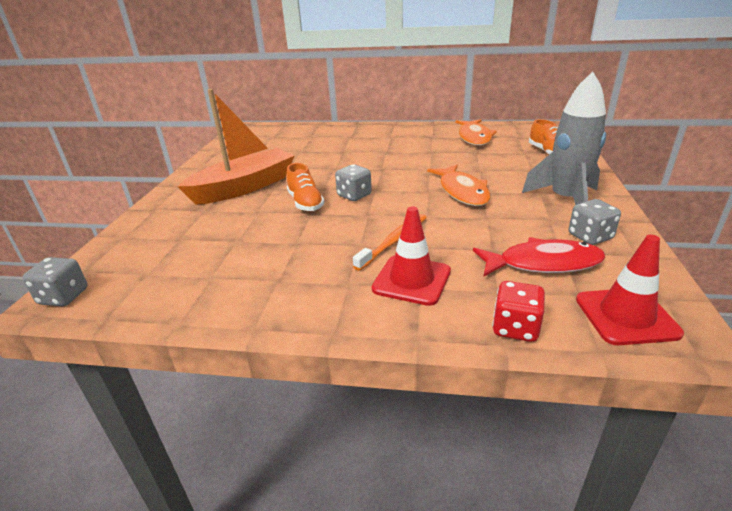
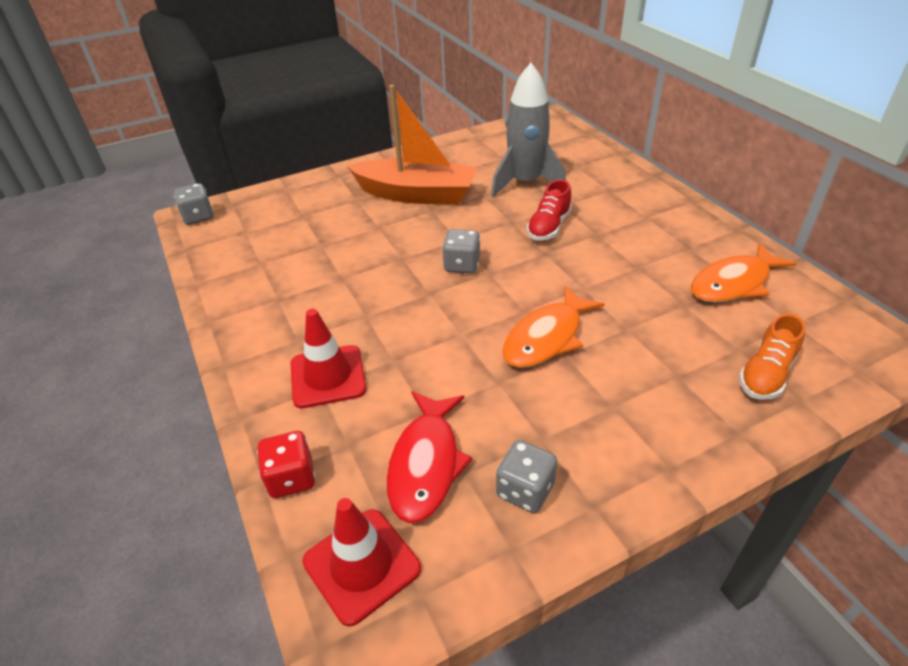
camera: 55 degrees right, 10 degrees up
orange shoe [287,163,325,211] -> none
orange toothbrush [353,214,427,271] -> none
red fish [473,237,606,276] -> red fish turned 45 degrees clockwise [387,391,472,523]
grey rocket [522,72,606,205] -> grey rocket moved to [491,63,566,197]
none -> red shoe [527,180,572,241]

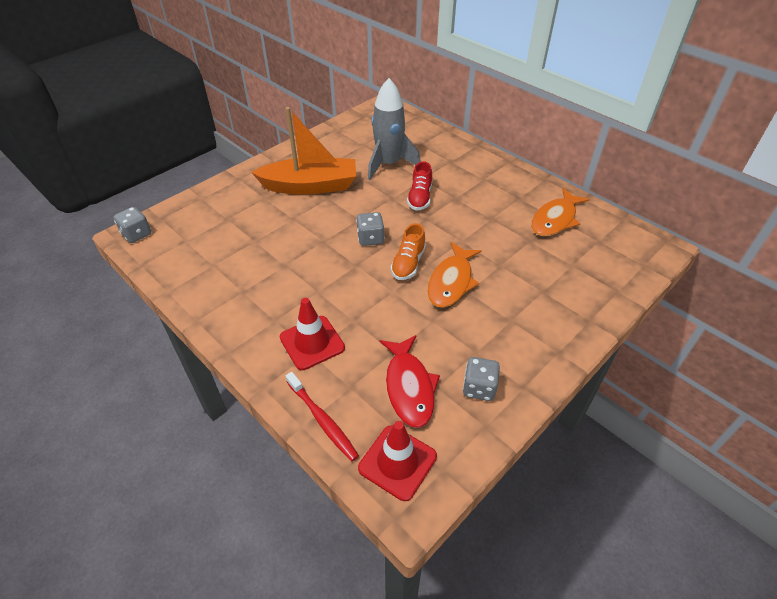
camera: 20 degrees left, 5 degrees up
red dice [257,431,315,498] -> red toothbrush [286,372,359,461]
orange shoe [739,314,806,400] -> orange shoe moved to [391,223,426,280]

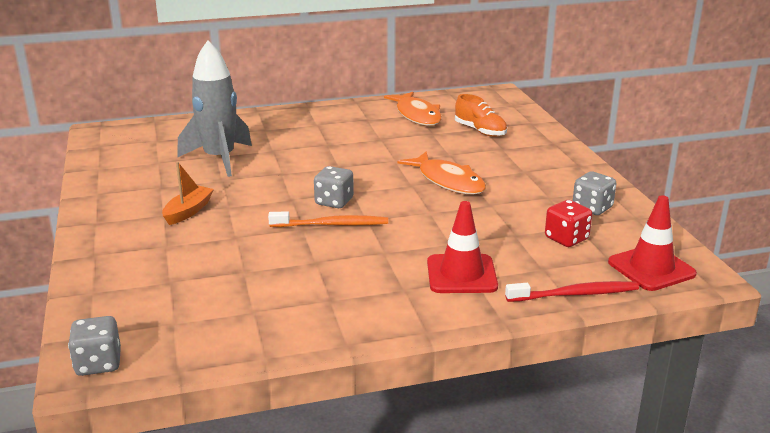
camera: 60 degrees left, 20 degrees down
orange boat [251,107,356,195] -> orange boat [162,161,214,225], size x0.46
red fish [379,335,440,428] -> red dice [545,200,592,247]
orange shoe [391,223,426,280] -> orange shoe moved to [455,94,507,137]
red shoe [407,161,432,211] -> none
none -> orange toothbrush [268,211,388,227]

